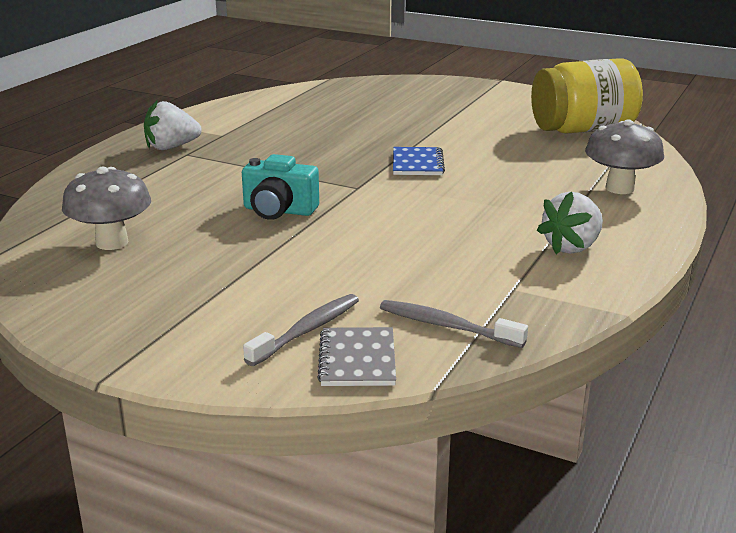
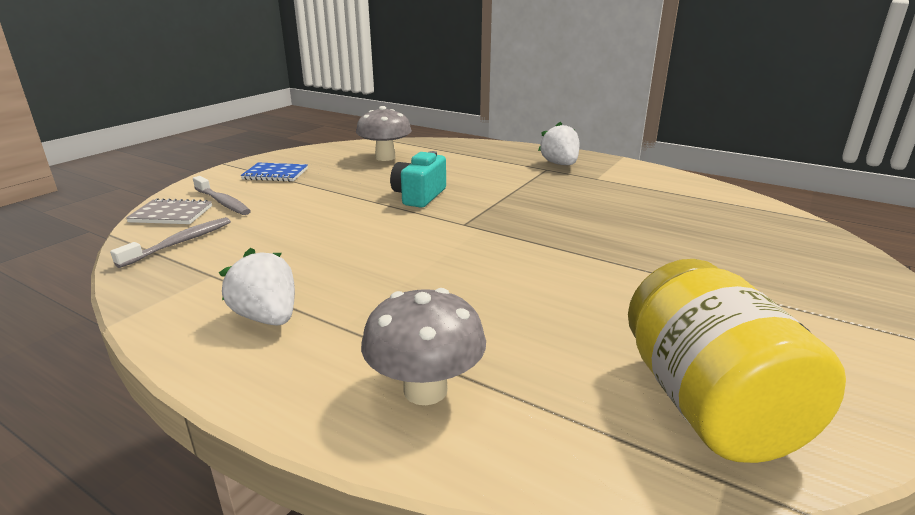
camera: 95 degrees right, 0 degrees up
blue notebook [393,147,445,175] -> blue notebook moved to [240,163,308,182]

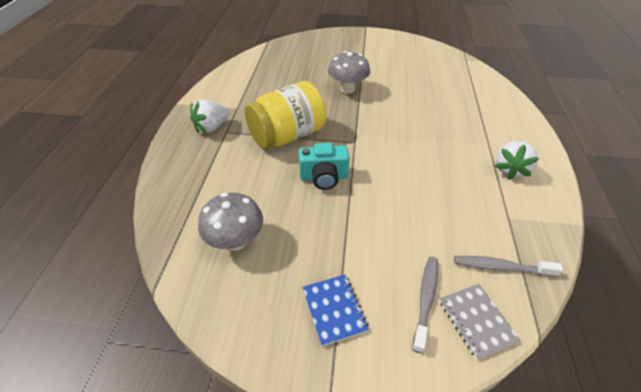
camera: 115 degrees left, 20 degrees up
grey mushroom [361,288,486,405] -> grey mushroom moved to [328,51,370,94]
yellow jar [628,259,846,463] -> yellow jar moved to [245,81,326,149]

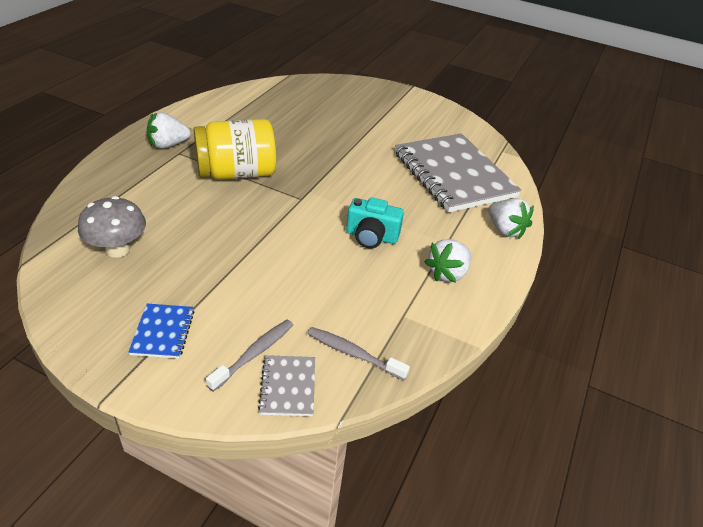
camera: 15 degrees right, 5 degrees down
turquoise camera [299,143,350,190] -> turquoise camera moved to [346,197,404,248]
grey mushroom [328,51,370,94] -> none
none -> grey notebook [395,133,522,213]
none -> white strawberry [488,198,534,239]

